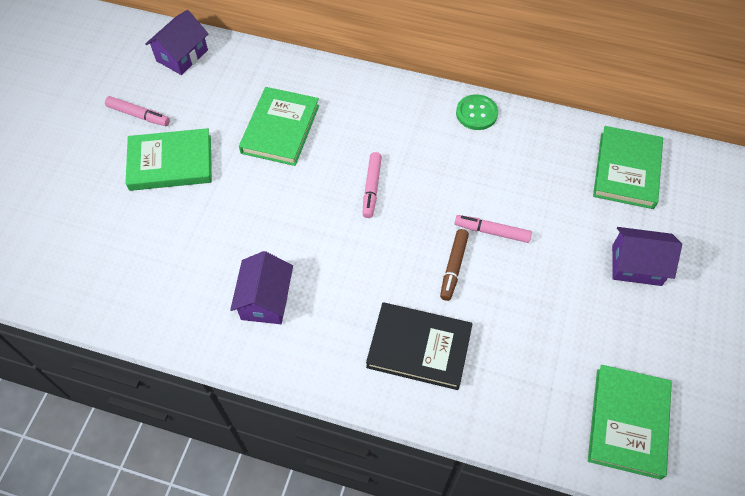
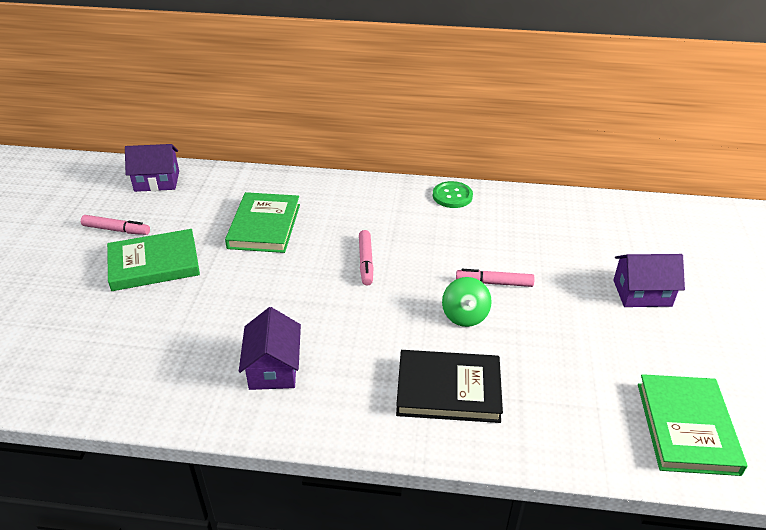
camera: 10 degrees left, 20 degrees down
purple house [145,10,208,75] -> purple house turned 60 degrees clockwise [125,144,179,192]
brown marker [440,229,469,301] -> green spinning top [442,277,492,327]
green book [593,126,663,209] -> none

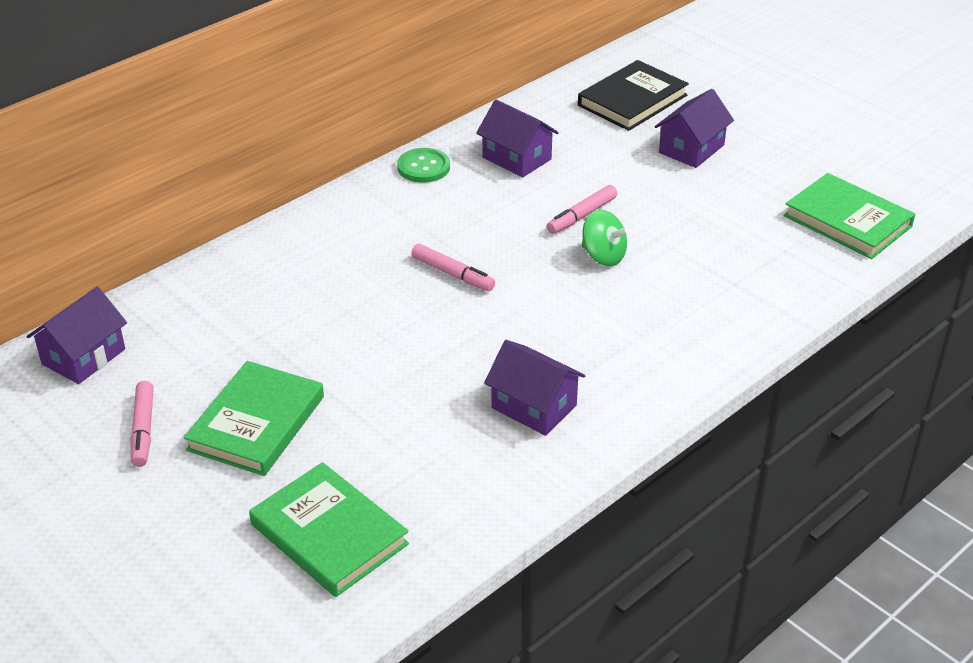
camera: 50 degrees left, 0 degrees up
pink marker [81,215,150,235] -> pink marker turned 120 degrees clockwise [130,381,154,467]
green book [225,192,300,253] -> green book moved to [249,462,409,597]
black book [396,350,503,423] -> black book moved to [578,60,689,131]
none -> purple house [476,99,559,178]

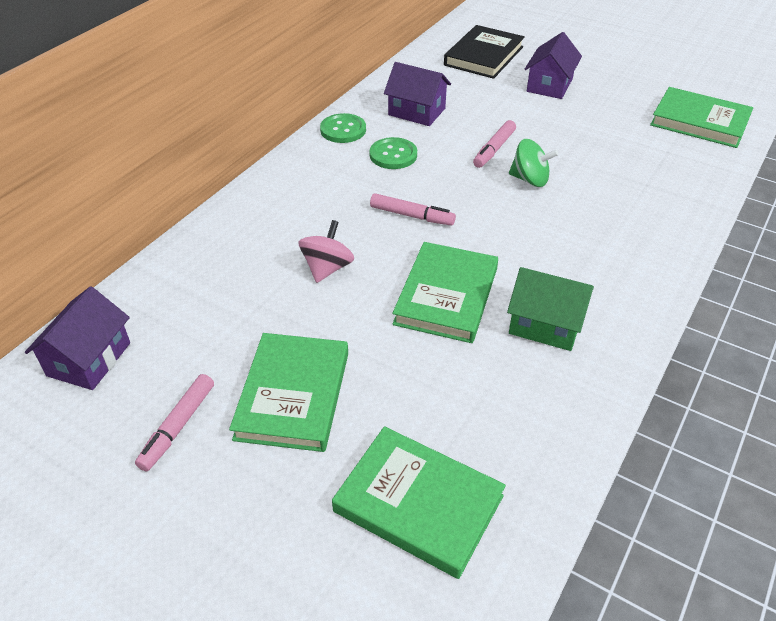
camera: 15 degrees left, 5 degrees up
pink marker [130,381,154,467] -> pink marker turned 45 degrees clockwise [135,374,214,471]
purple house [484,340,586,436] -> green house [507,267,594,351]
none -> pink spinning top [299,220,354,283]
none -> green button [370,137,417,169]
none -> green book [392,242,498,343]

